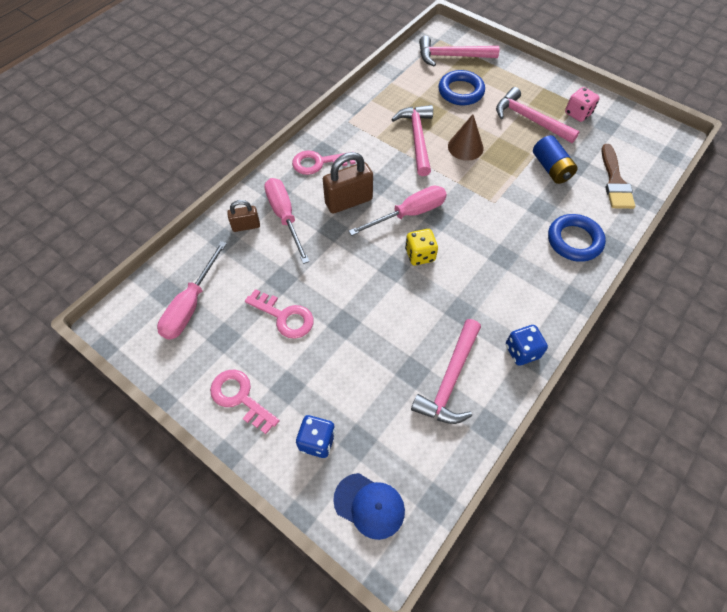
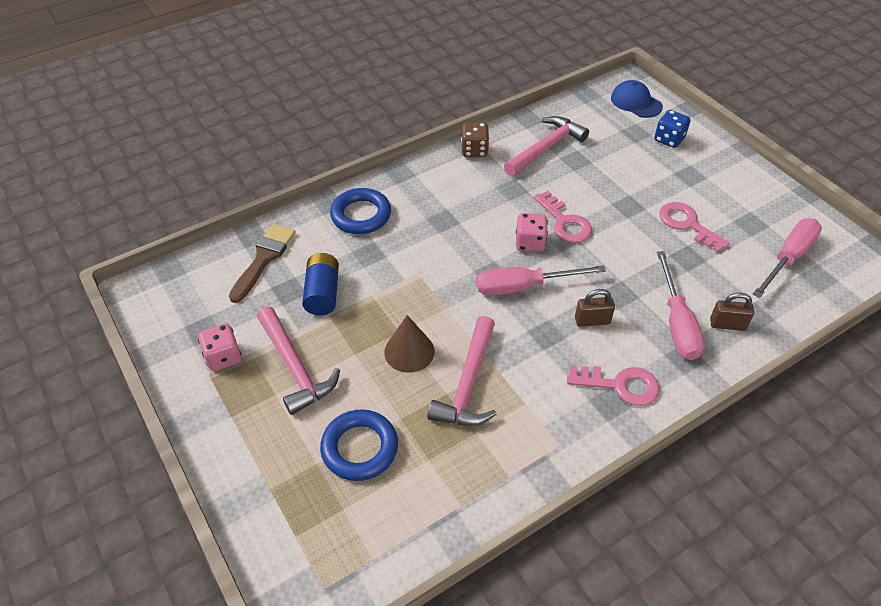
camera: 160 degrees left, 10 degrees down
pink key [210,370,280,434] -> pink key moved to [534,191,592,243]
brown padlock [323,152,373,214] -> brown padlock [575,289,615,327], size x0.58
yellow dice [405,229,438,265] -> pink dice [516,213,548,252]
pink hammer [419,36,500,66] -> none
blue dice [506,325,548,366] -> brown dice [461,123,489,157]

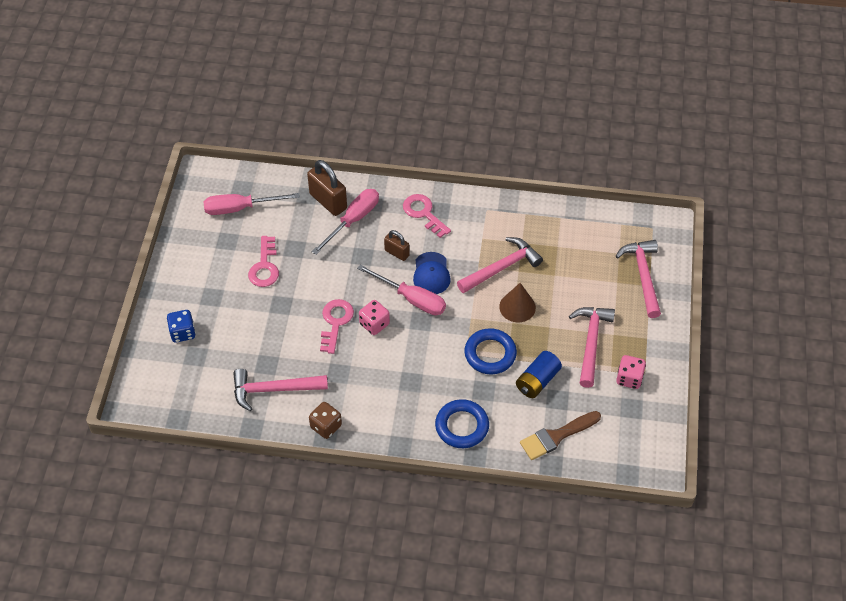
camera: 140 degrees left, 5 degrees up
blue ring [320,409,398,481] -> blue ring moved to [464,328,517,374]
blue cap [611,80,663,118] -> blue cap moved to [413,252,451,294]
brown padlock [710,293,754,331] -> brown padlock [307,160,347,216], size x1.72
none -> pink hammer [616,240,661,318]

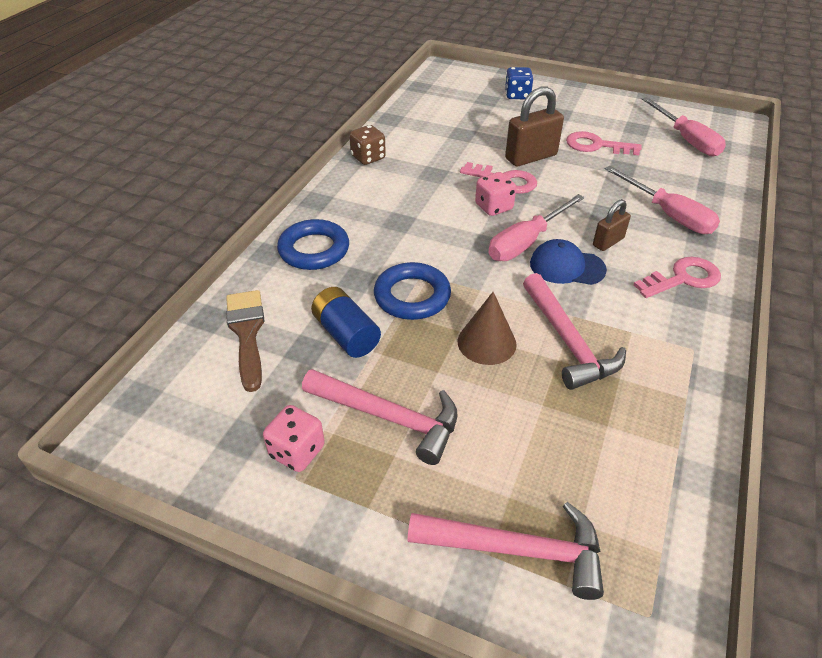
camera: 105 degrees right, 10 degrees down
pink screwdriver [204,193,300,215] -> pink screwdriver turned 150 degrees clockwise [642,97,726,156]
pink hammer [233,369,328,411] -> none
brown padlock [307,160,347,216] -> brown padlock moved to [505,86,564,166]

